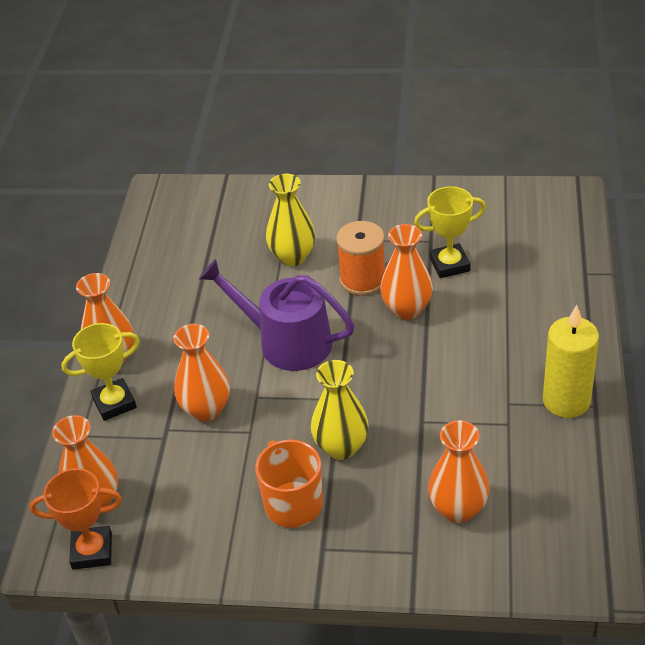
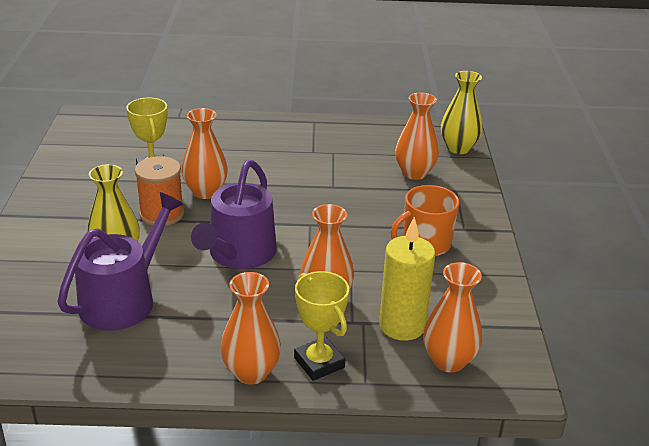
camera: 100 degrees left, 10 degrees down
orange trophy [30,468,122,570] -> none
yellow vase [311,360,369,460] -> yellow vase moved to [441,71,482,154]
yellow candle [543,305,599,418] -> yellow candle moved to [379,217,435,341]
none -> purple watering can [57,192,183,331]

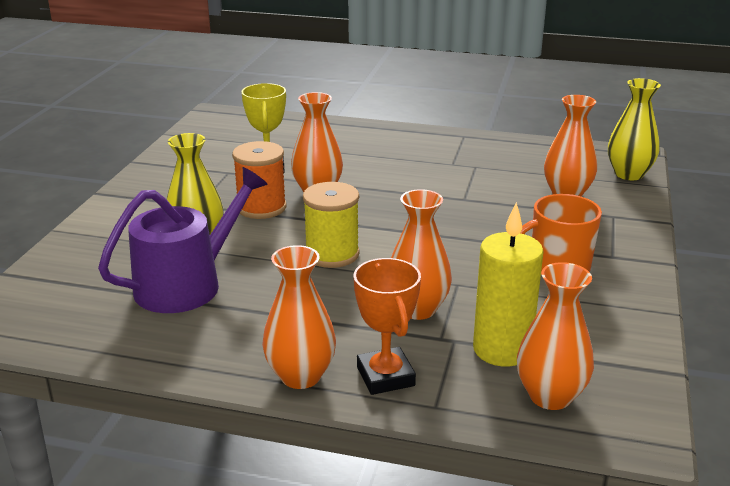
camera: 15 degrees right, 5 degrees down
purple watering can [191,160,277,269] -> yellow spool [303,182,360,268]
yellow trophy [294,271,349,381] -> orange trophy [354,258,421,395]

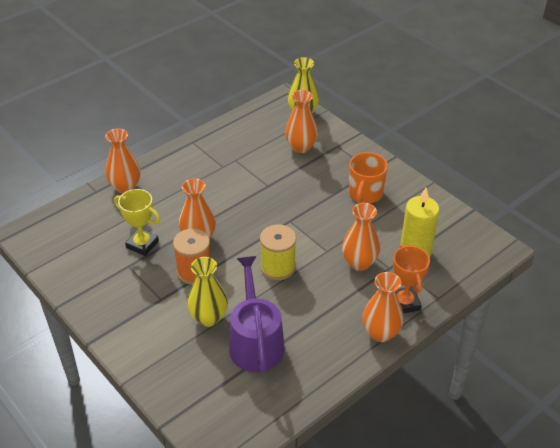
camera: 55 degrees left, 15 degrees up
orange trophy [354,258,421,395] -> orange trophy turned 60 degrees clockwise [393,244,430,314]
orange vase [517,262,594,410] -> orange vase moved to [105,128,140,193]

